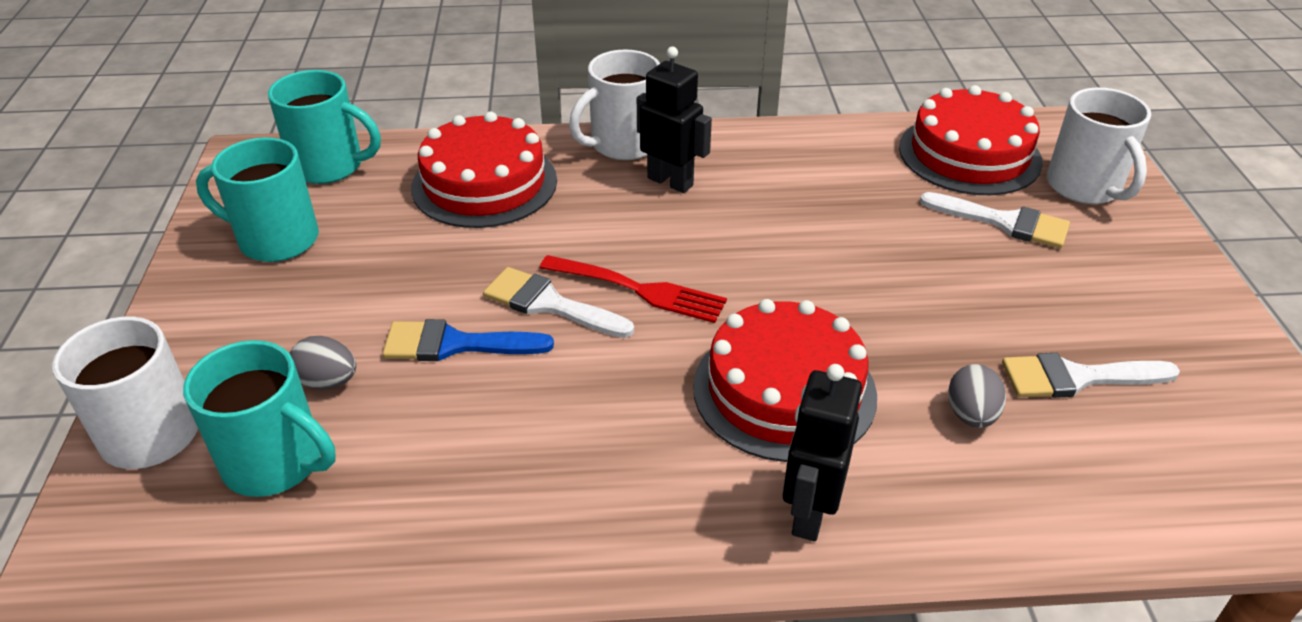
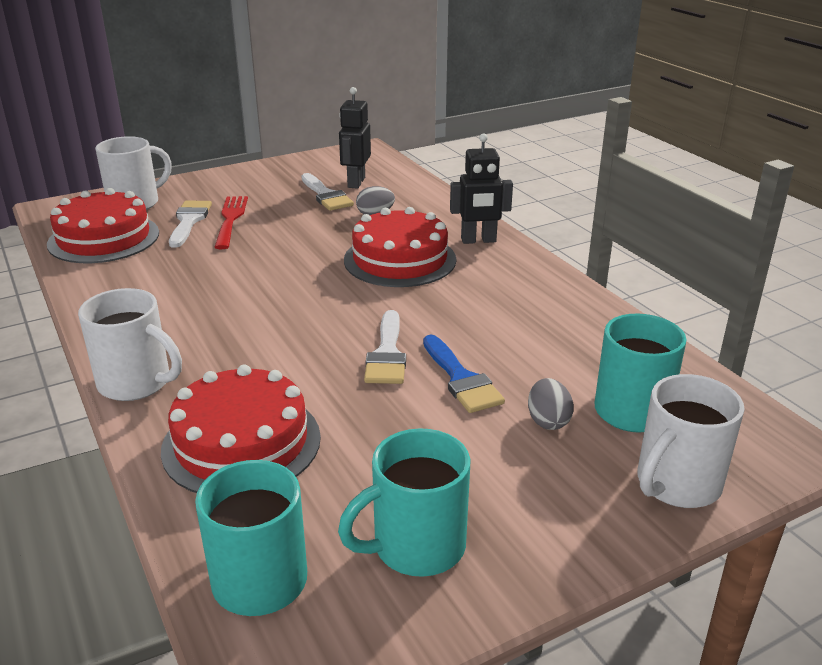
camera: 115 degrees left, 10 degrees down
turquoise mug [196,137,319,262] -> turquoise mug turned 75 degrees clockwise [338,428,470,577]
red fork [539,255,727,323] -> red fork moved to [214,196,248,249]
black robot [637,47,712,193] -> black robot moved to [339,87,371,189]

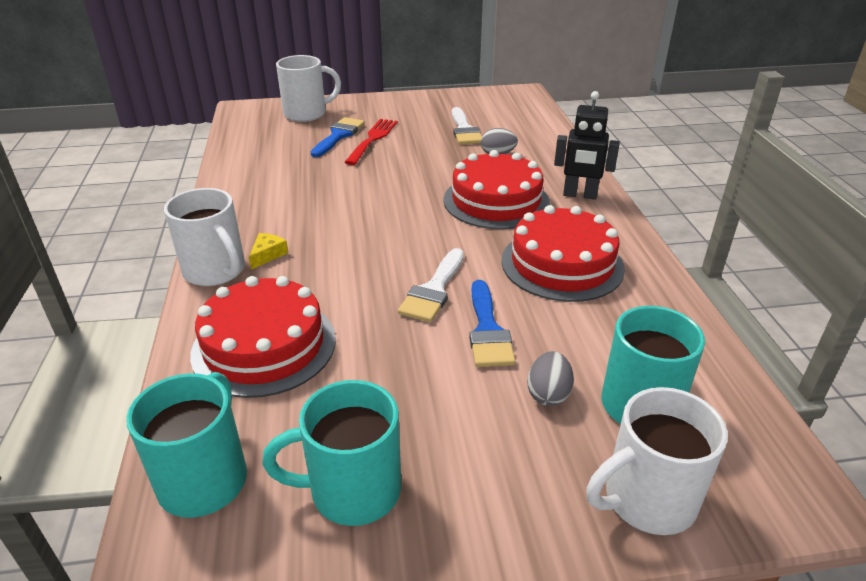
camera: 20 degrees right, 5 degrees up
red cake [47,188,159,263] -> red cake moved to [501,205,625,302]
white brush [169,201,212,248] -> blue brush [311,117,365,157]
black robot [339,87,371,189] -> none
none -> yellow cheese [249,233,288,270]

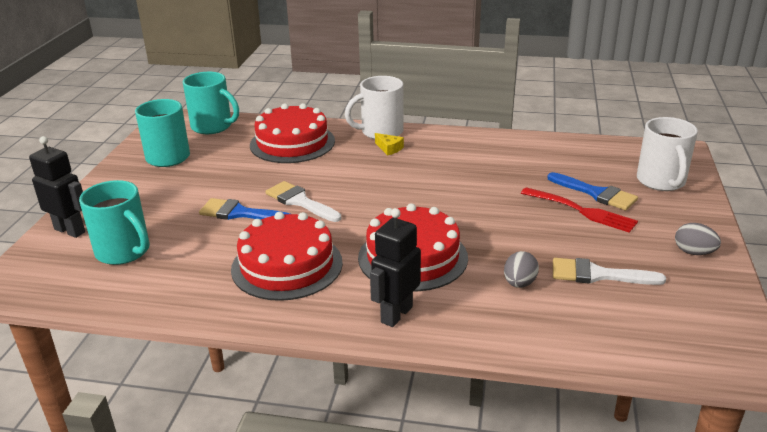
camera: 110 degrees right, 5 degrees down
grey egg [527,351,574,406] -> grey egg moved to [675,223,721,255]
white mug [586,387,728,535] -> black robot [29,136,85,238]

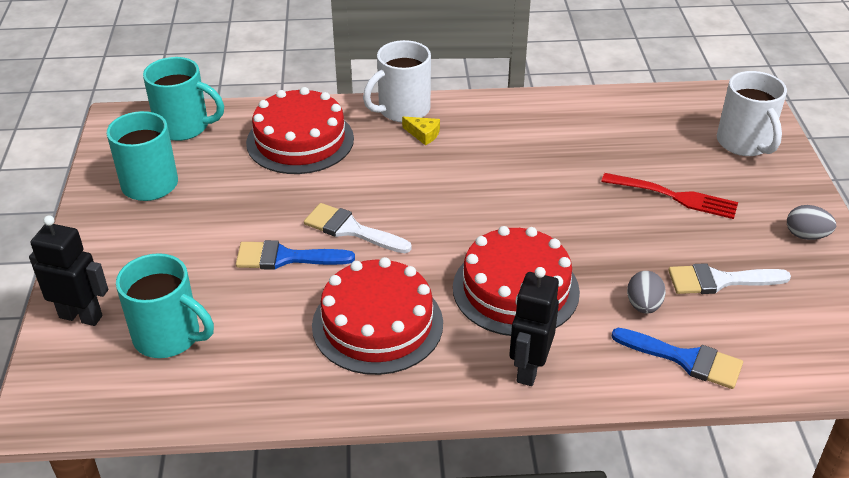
camera: 15 degrees left, 10 degrees up
blue brush [547,172,638,210] -> blue brush moved to [612,328,743,389]

